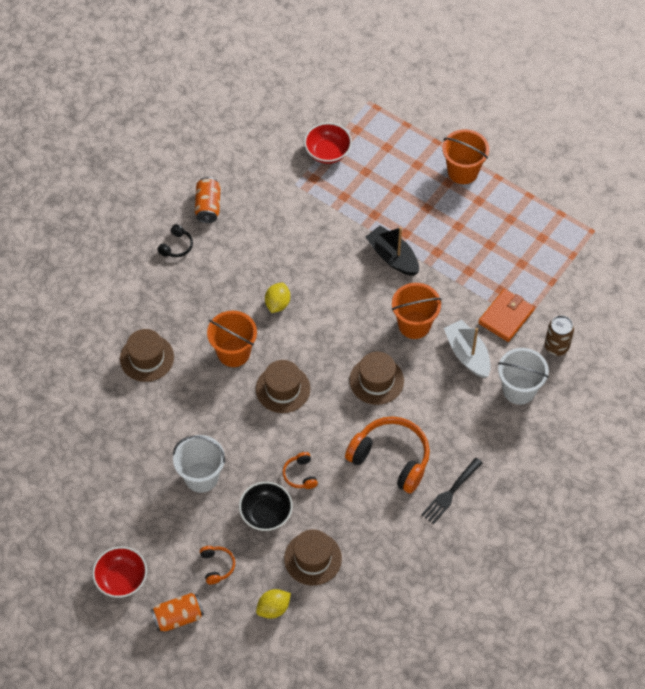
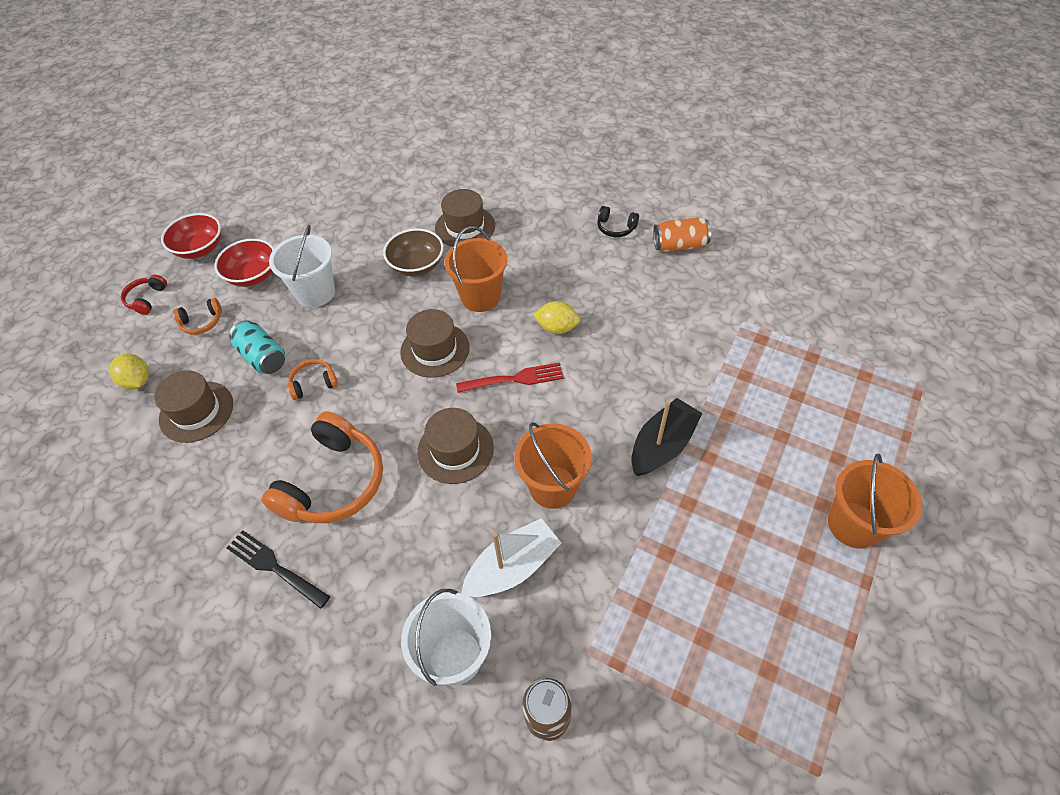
camera: 85 degrees right, 5 degrees down
orange can [151,593,204,632] -> red headphones [121,275,167,315]
black bowl [239,482,293,531] -> turquoise can [229,320,285,374]
red bowl [304,123,352,164] -> red bowl moved to [215,239,274,287]
orange wallet [478,289,534,342] -> none
none -> brown bowl [383,229,444,276]
none -> red fork [456,362,564,393]

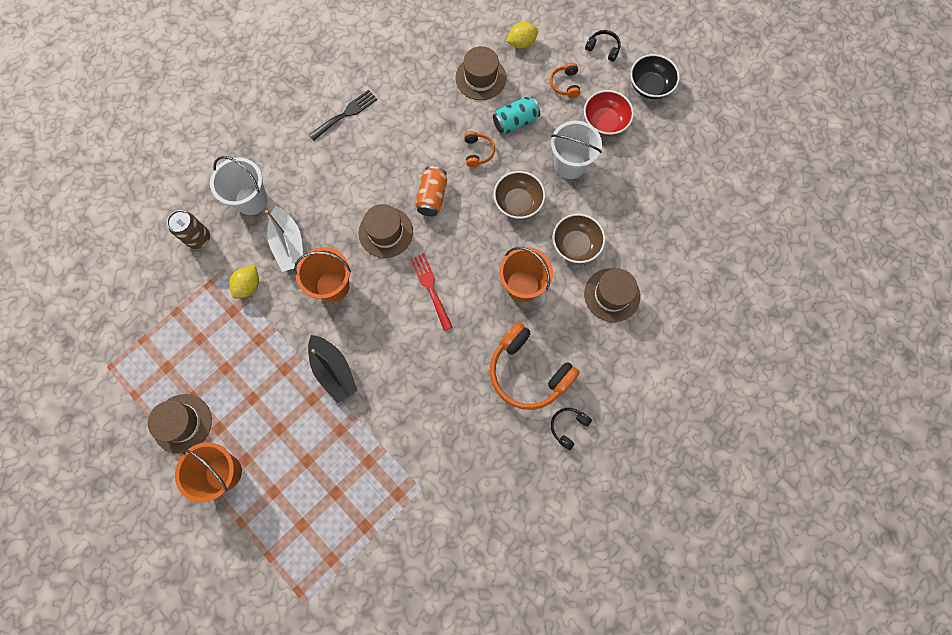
camera: 105 degrees right, 20 degrees up
red headphones [121,275,167,315] -> black headphones [585,30,621,62]
red bowl [161,213,221,259] -> black bowl [630,54,680,99]
orange headphones [261,411,383,523] -> orange headphones moved to [490,322,580,410]
brown hat [400,309,470,378] -> brown hat moved to [148,394,212,454]
red fork [456,362,564,393] -> red fork turned 150 degrees clockwise [410,253,452,331]
yellow lemon [533,301,580,334] -> yellow lemon moved to [229,265,259,299]
orange can [653,217,711,252] -> orange can moved to [415,166,447,216]
none -> brown bowl [494,171,545,219]

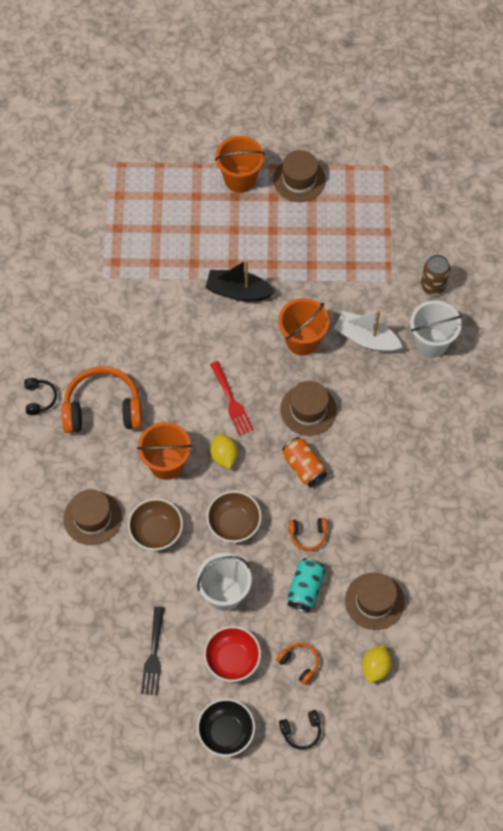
camera: 135 degrees right, 10 degrees down
yellow lemon [229,265,259,299] -> yellow lemon moved to [210,434,238,469]
black fork [309,90,377,141] -> black fork moved to [141,606,164,695]
red fork [410,253,452,331] -> red fork turned 45 degrees clockwise [210,361,254,436]
orange headphones [464,131,495,167] -> orange headphones turned 45 degrees counterclockwise [289,518,327,551]

